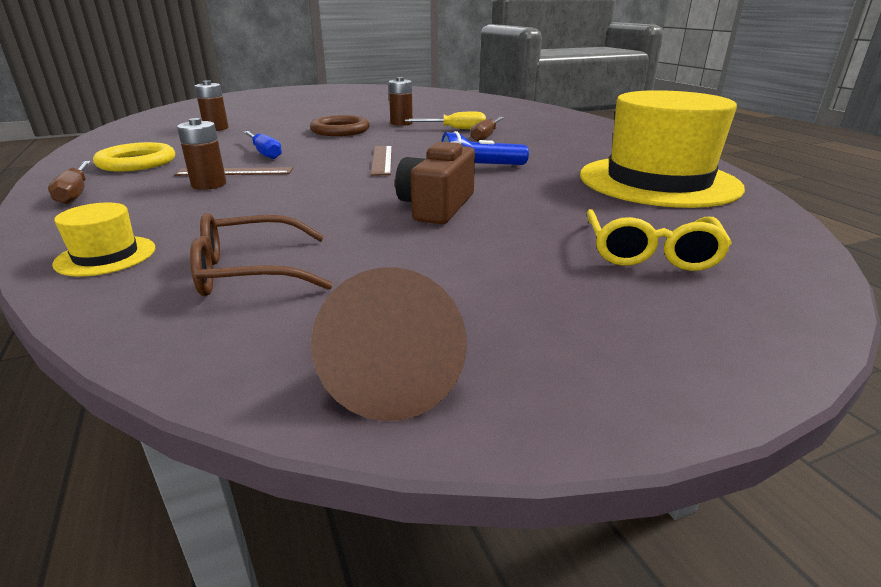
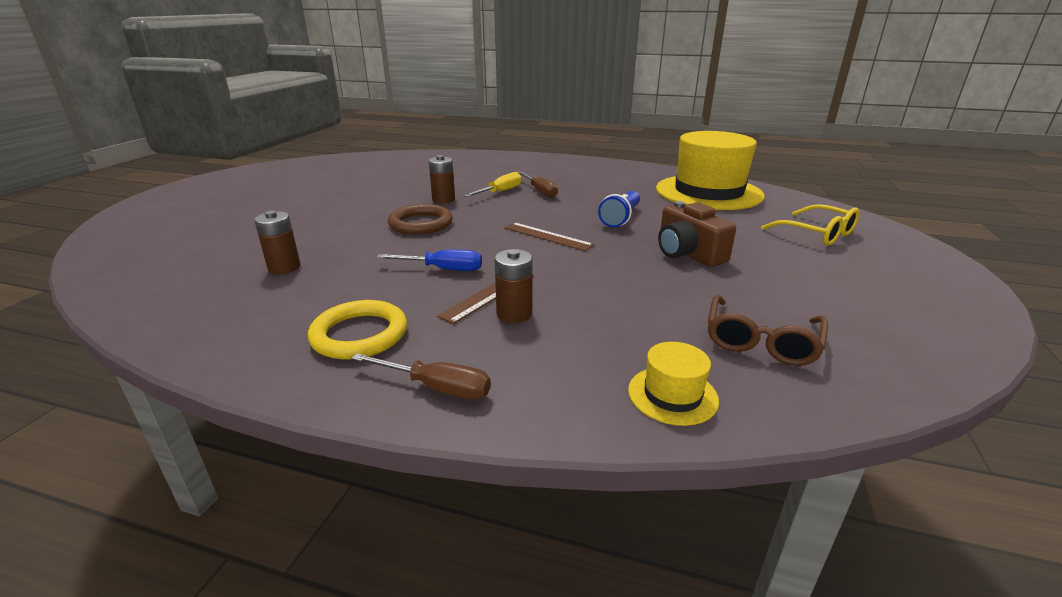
camera: 50 degrees left, 0 degrees up
brown cone [311,267,467,421] -> none

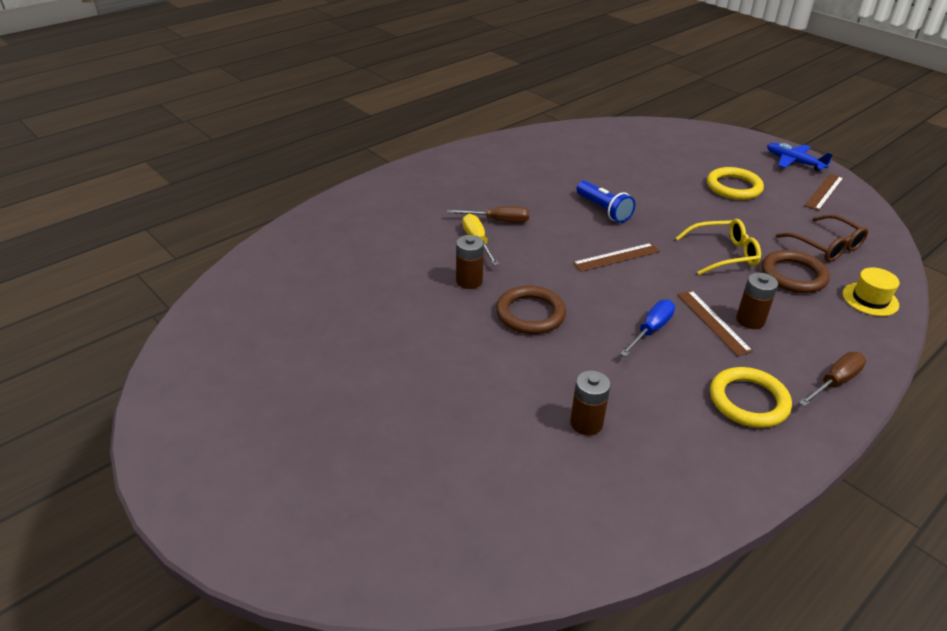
camera: 60 degrees left, 10 degrees up
yellow hat [656,131,765,210] -> none
brown camera [658,201,736,267] -> none
yellow glasses [761,204,860,246] -> yellow glasses moved to [676,219,761,275]
none -> yellow ring [707,167,764,200]
none -> brown ring [761,250,830,293]
none -> blue plane [767,143,833,171]
none -> brown ruler [805,174,844,211]

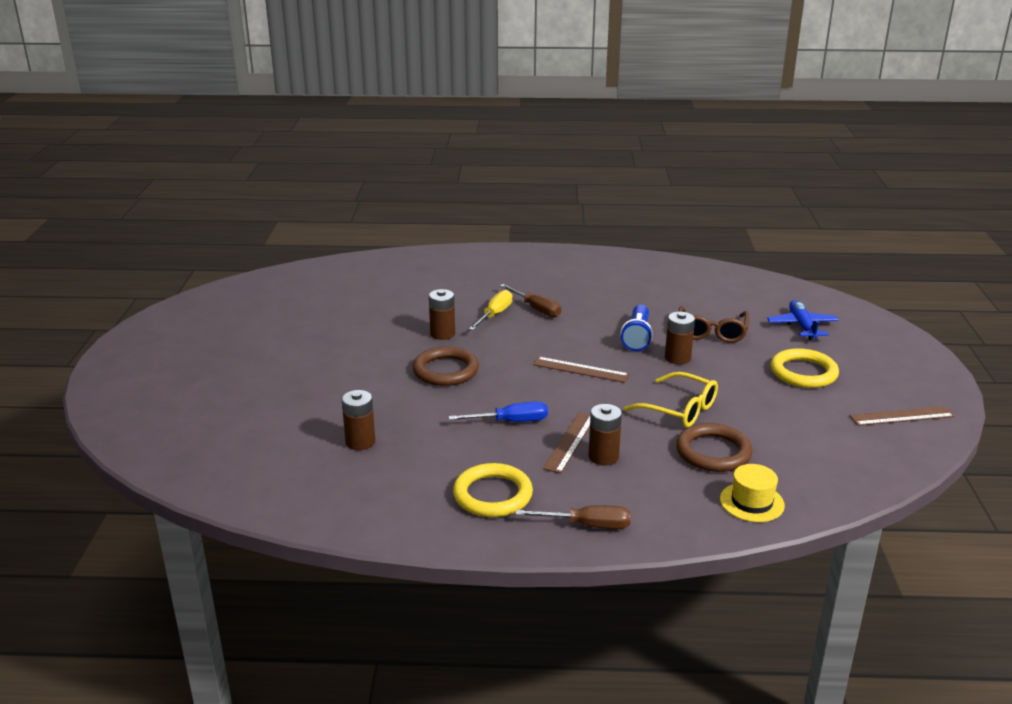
camera: 45 degrees right, 10 degrees down
blue plane [767,143,833,171] -> blue plane moved to [767,300,839,340]
brown glasses [776,214,868,262] -> brown glasses moved to [679,306,749,343]
none -> brown battery [665,312,695,364]

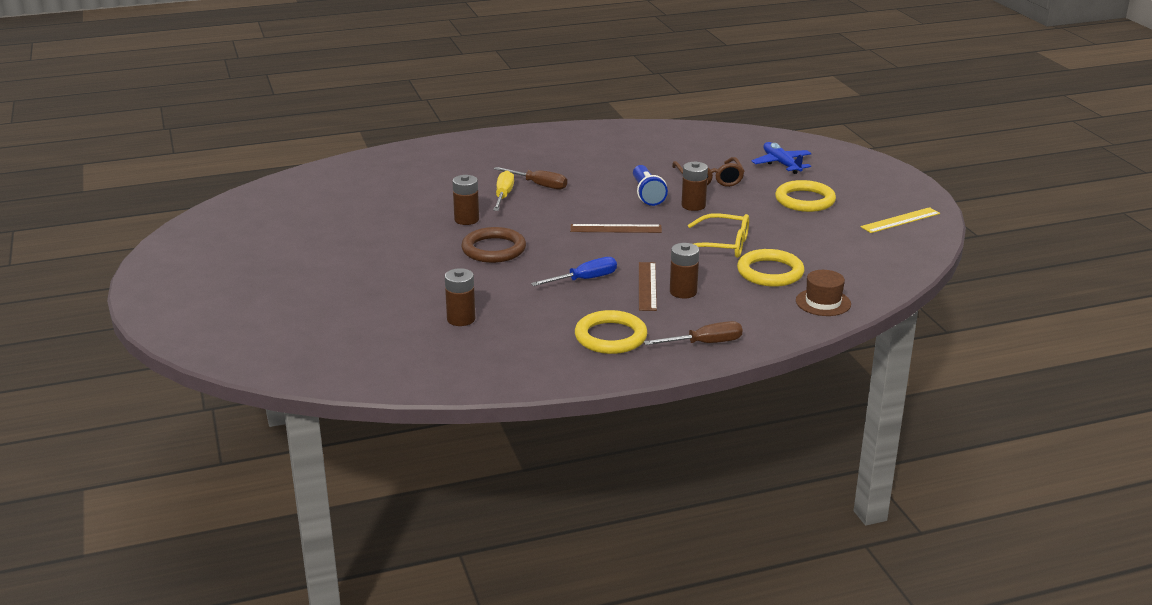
camera: 20 degrees left, 0 degrees up
brown ring [676,423,752,472] -> yellow ring [737,249,804,287]
yellow hat [720,464,785,522] -> brown hat [796,270,851,316]
brown ruler [850,406,955,426] -> yellow ruler [861,207,940,233]

